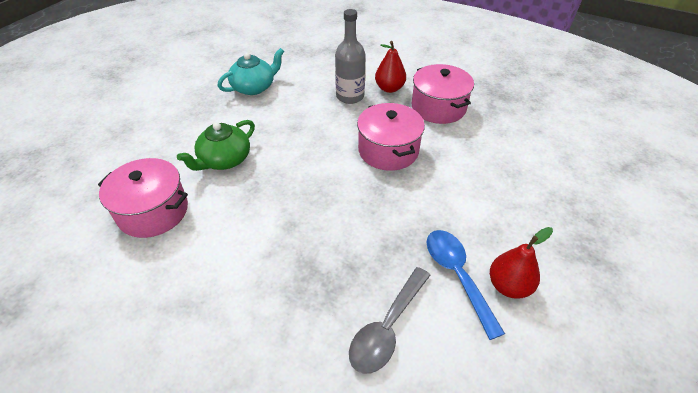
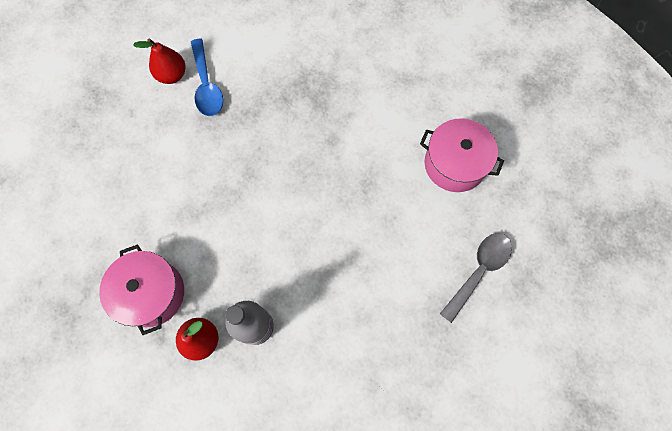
camera: 175 degrees left, 25 degrees up
green teapot [177,120,255,171] -> none
turquoise teapot [218,48,284,95] -> none
grey spoon [349,267,431,374] -> grey spoon moved to [440,233,512,323]
pink pot [357,103,425,171] -> none

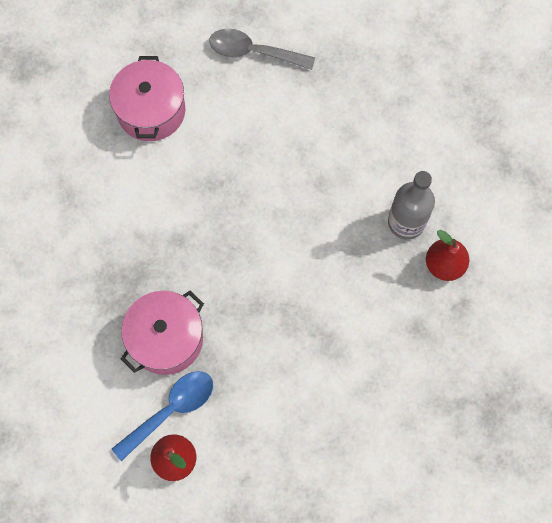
camera: 115 degrees left, 0 degrees up
pink pot [99,244,184,335] -> pink pot moved to [121,291,204,375]

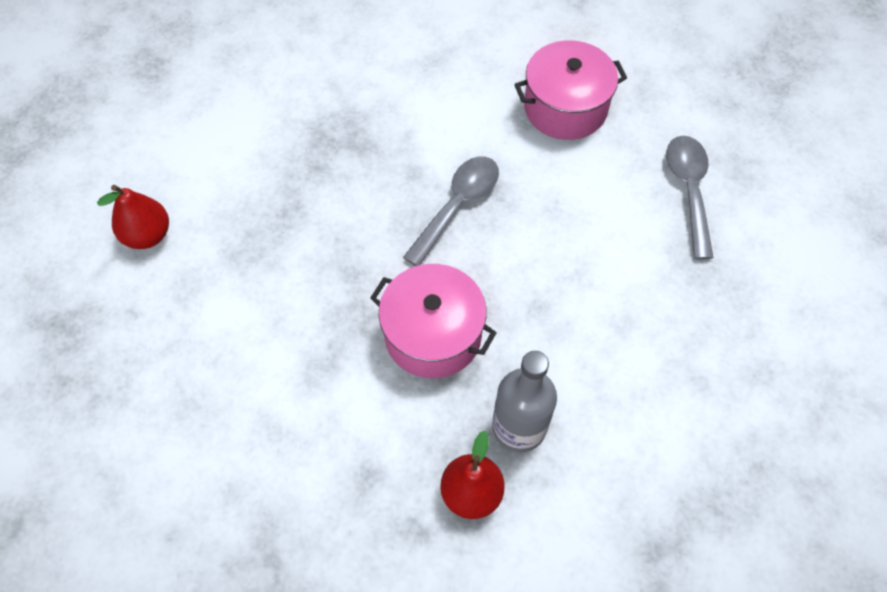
camera: 75 degrees right, 10 degrees down
blue spoon [112,371,213,461] -> none
pink pot [121,291,204,375] -> pink pot moved to [370,264,497,378]
none -> grey spoon [403,156,499,266]

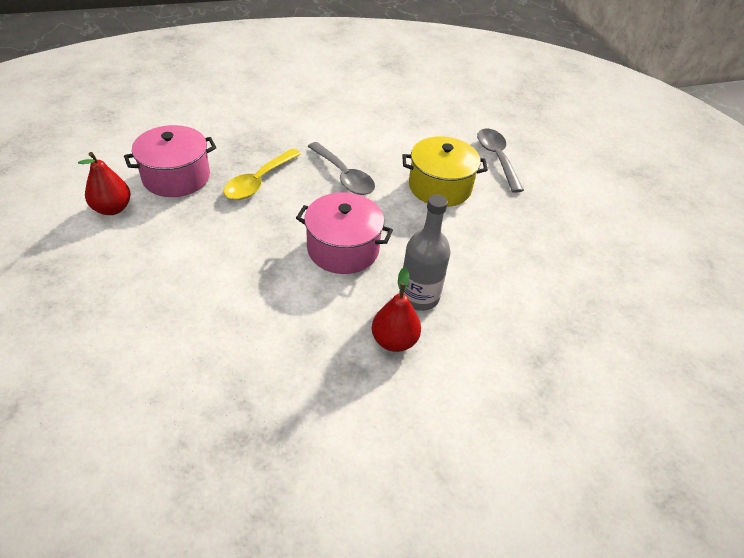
camera: 15 degrees left, 15 degrees down
grey spoon [403,156,499,266] -> grey spoon turned 120 degrees clockwise [307,142,375,195]
pink pot [514,40,627,140] -> pink pot moved to [124,125,216,197]
none -> yellow spoon [223,149,301,200]
none -> yellow pot [402,137,488,207]

